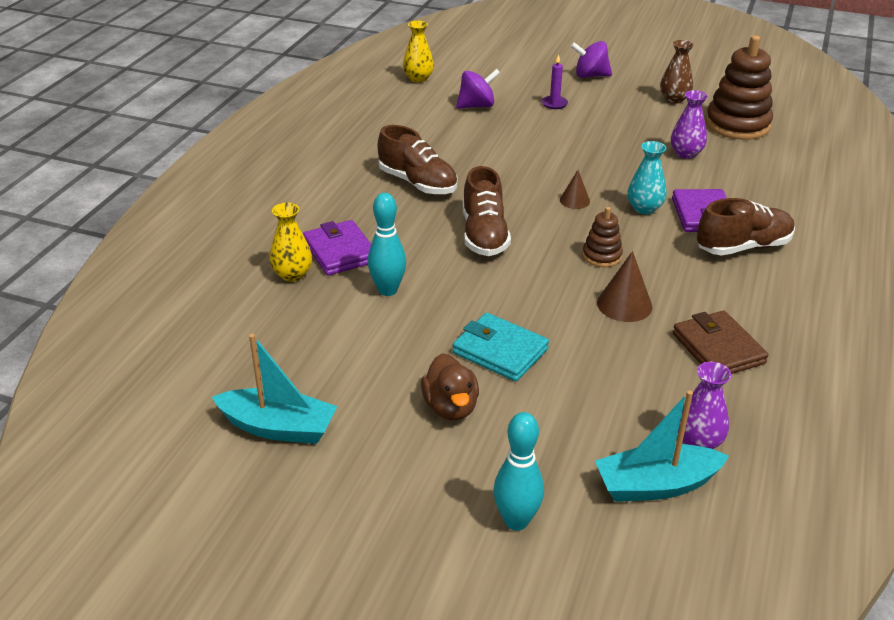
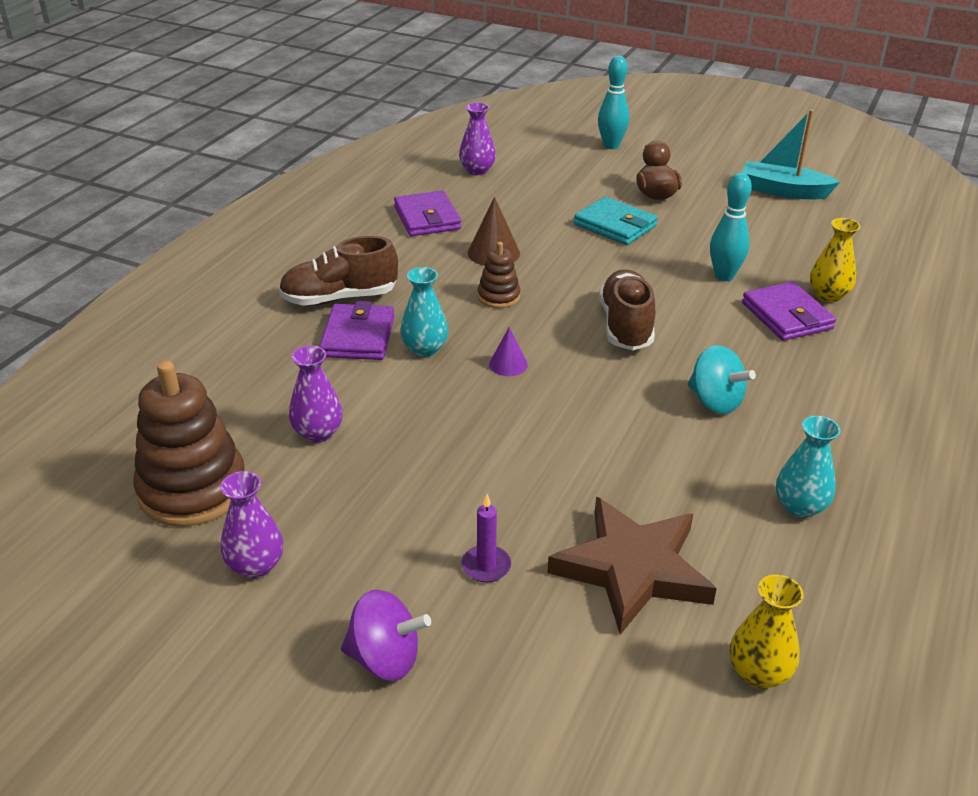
camera: 175 degrees left, 0 degrees up
brown shoe [378,125,458,195] -> turquoise spinning top [688,345,756,414]
purple spinning top [456,69,500,109] -> brown star [547,497,717,635]
brown cone [560,170,590,209] -> purple cone [489,327,528,376]
turquoise boat [595,390,729,502] -> none
brown vase [660,40,694,103] -> purple vase [220,471,283,579]
brown wallet [673,311,769,374] -> purple wallet [394,191,461,236]
none -> turquoise vase [776,416,841,518]

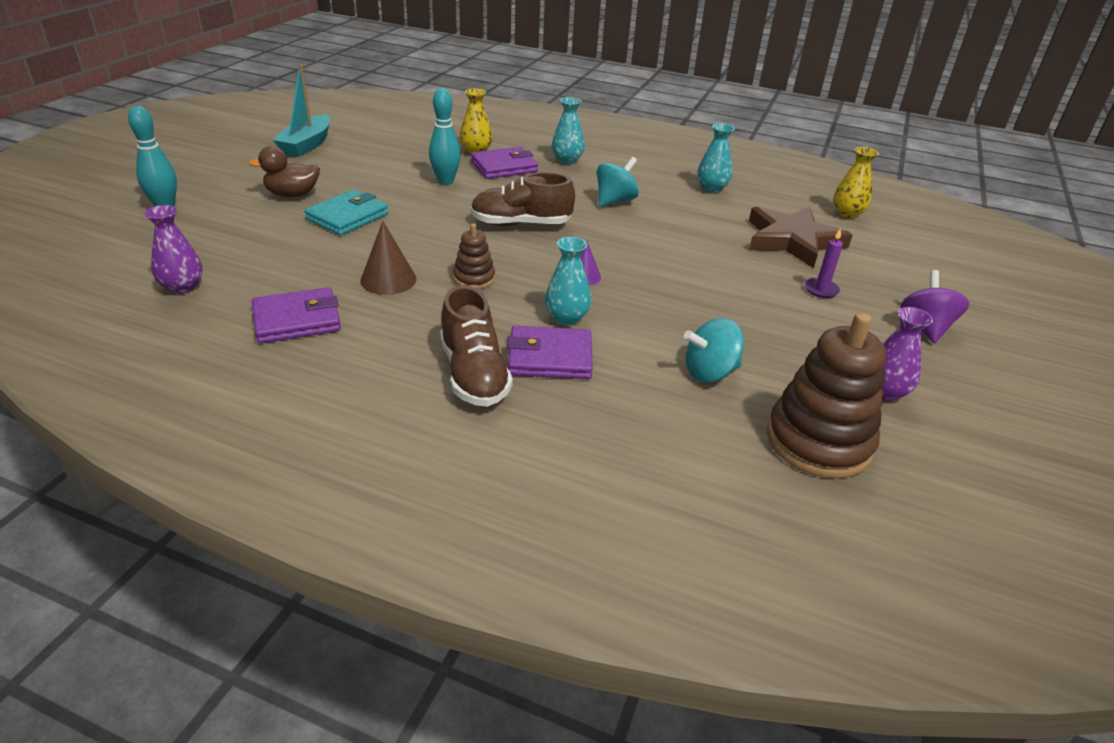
camera: 95 degrees left, 0 degrees up
purple vase [289,346,343,443] -> turquoise spinning top [684,318,744,382]
none -> turquoise vase [552,97,585,164]

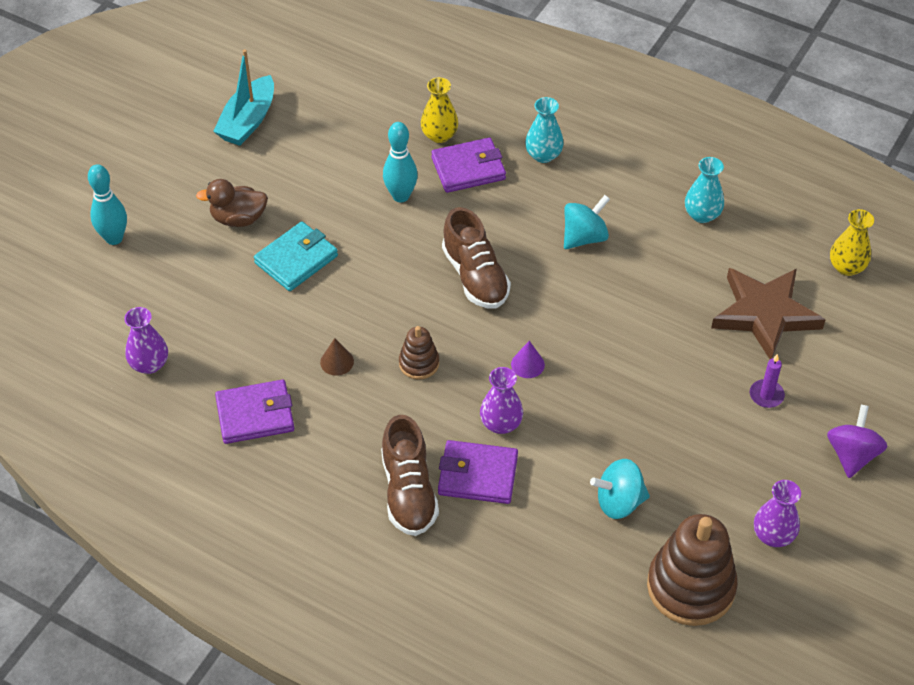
camera: 10 degrees right, 15 degrees up
brown cone [360,221,416,295] -> brown cone [320,338,354,376], size x0.63
brown shoe [471,172,575,226] -> brown shoe turned 120 degrees counterclockwise [442,207,511,308]
turquoise vase [545,237,591,325] -> purple vase [480,367,523,434]

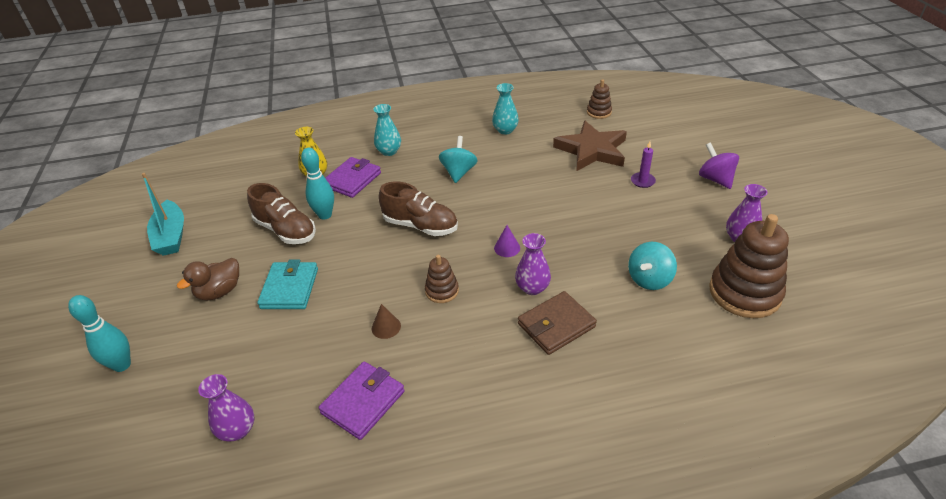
camera: 40 degrees left, 10 degrees down
brown shoe [381,415,439,536] -> brown shoe moved to [247,183,316,244]
purple wallet [438,440,518,504] -> brown wallet [518,291,597,355]
yellow vase [830,209,874,276] -> brown stacking toy [587,79,612,119]

